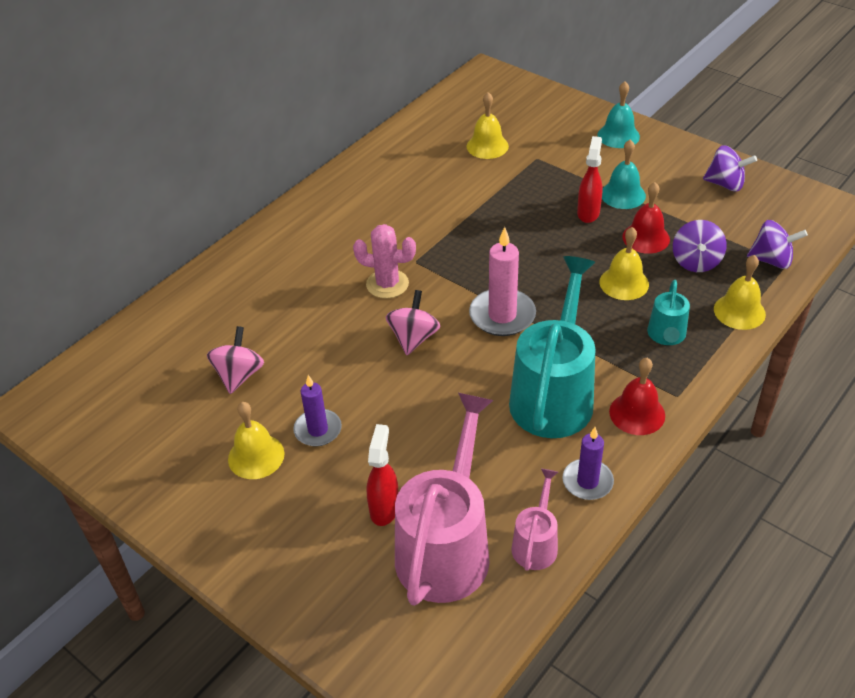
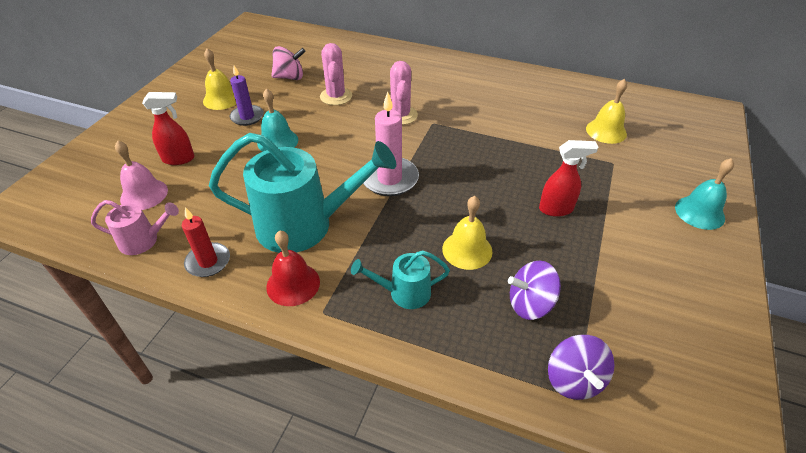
camera: 70 degrees right, 0 degrees up
pink spinning top [386,290,440,355] -> none
pink watering can [395,393,494,606] -> pink bell [115,140,168,210]
purple candle [562,427,614,500] -> red candle [182,207,230,277]
turquoise bell [602,139,646,209] -> turquoise bell moved to [257,88,298,151]
red bell [622,182,670,254] -> none
purple spinning top [703,145,757,191] -> none
yellow bell [714,255,766,330] -> none
none -> pink cactus [320,43,352,105]

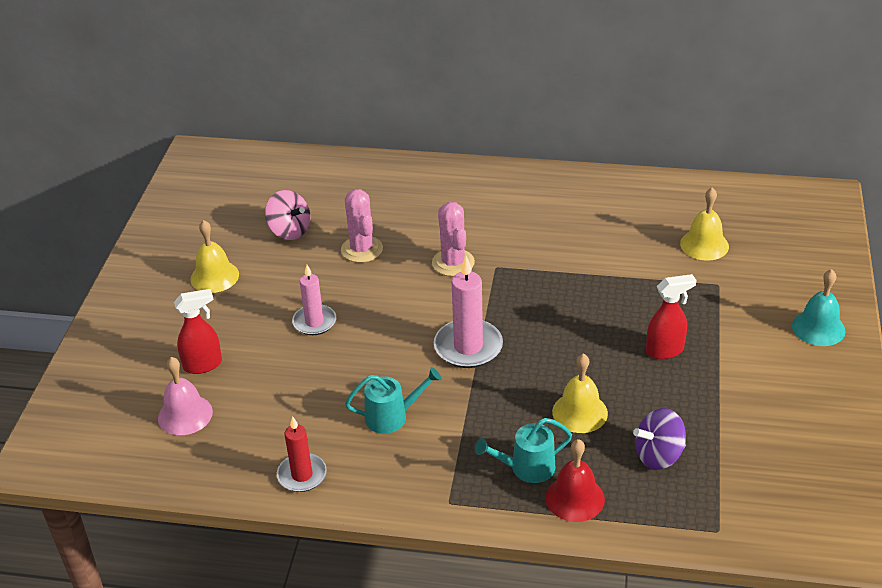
camera: 10 degrees left, 5 degrees down
pink watering can [91,200,179,255] -> none
turquoise watering can [209,133,396,253] -> turquoise watering can [345,367,442,434], size x0.49
purple candle [230,65,264,126] -> none
turquoise bell [257,88,298,151] -> pink candle [292,265,336,335]
red bell [266,231,320,306] -> red bell moved to [545,439,605,522]
pink spinning top [271,46,306,80] -> pink spinning top turned 60 degrees clockwise [265,190,311,240]
purple spinning top [548,335,614,400] -> none

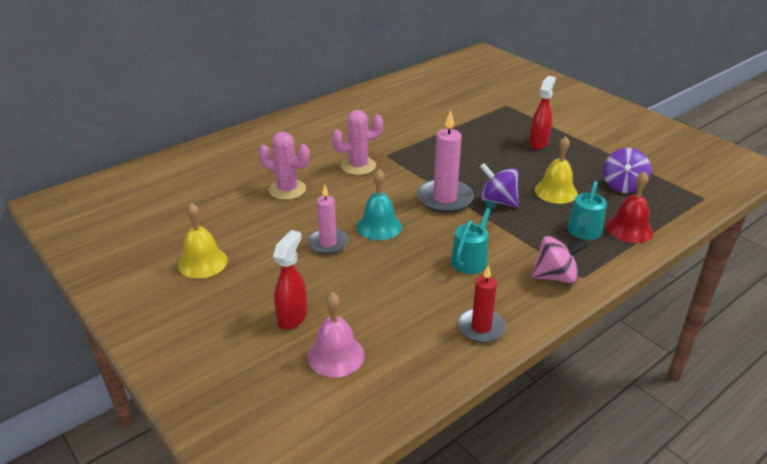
camera: 50 degrees left, 5 degrees down
pink spinning top [265,190,311,240] -> pink spinning top moved to [531,236,589,284]
pink cactus [432,202,475,276] -> pink cactus turned 45 degrees counterclockwise [332,110,383,175]
yellow bell [680,188,729,261] -> none
turquoise bell [792,269,846,346] -> turquoise bell moved to [357,169,402,240]
none -> purple spinning top [480,163,519,207]

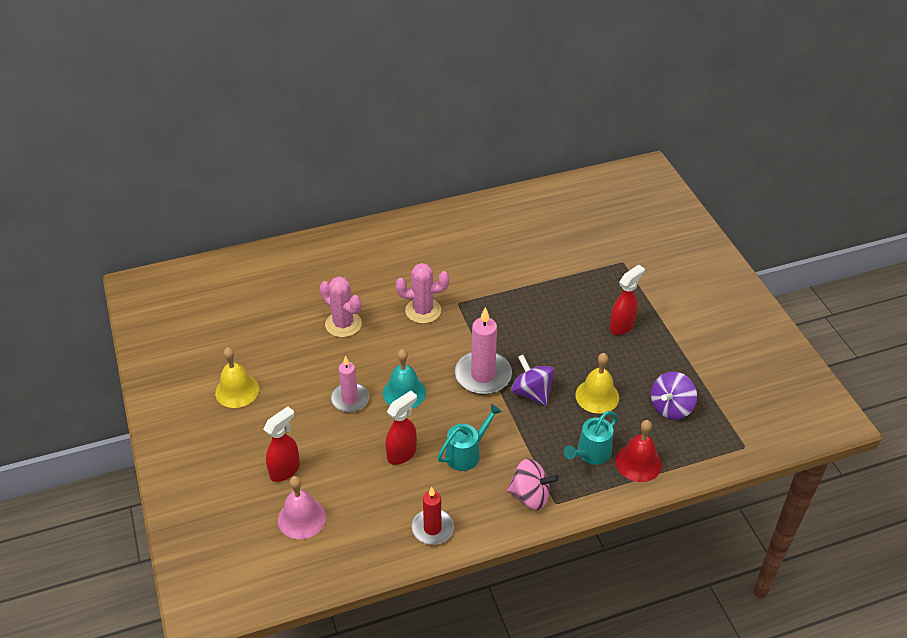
camera: 20 degrees right, 10 degrees up
none -> red spray bottle [385,390,417,465]

